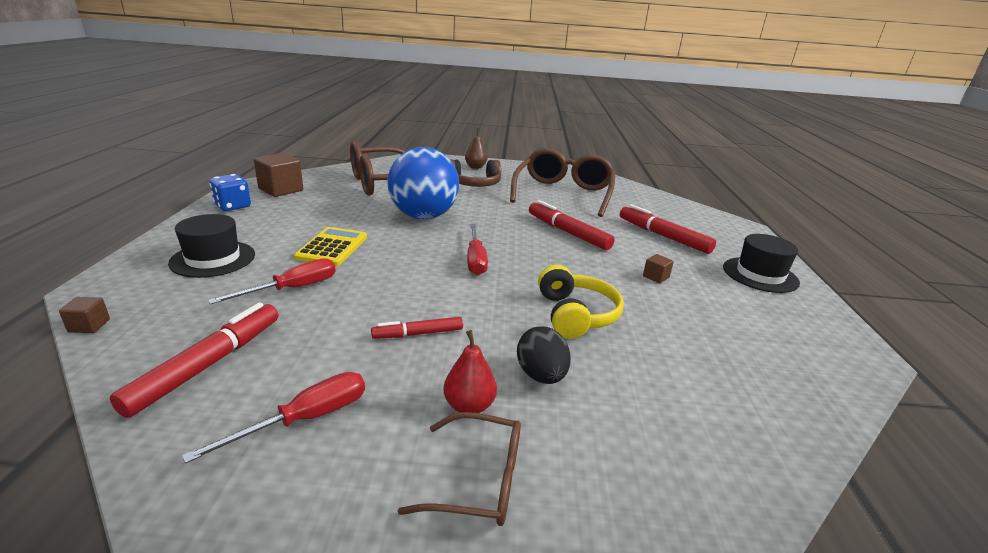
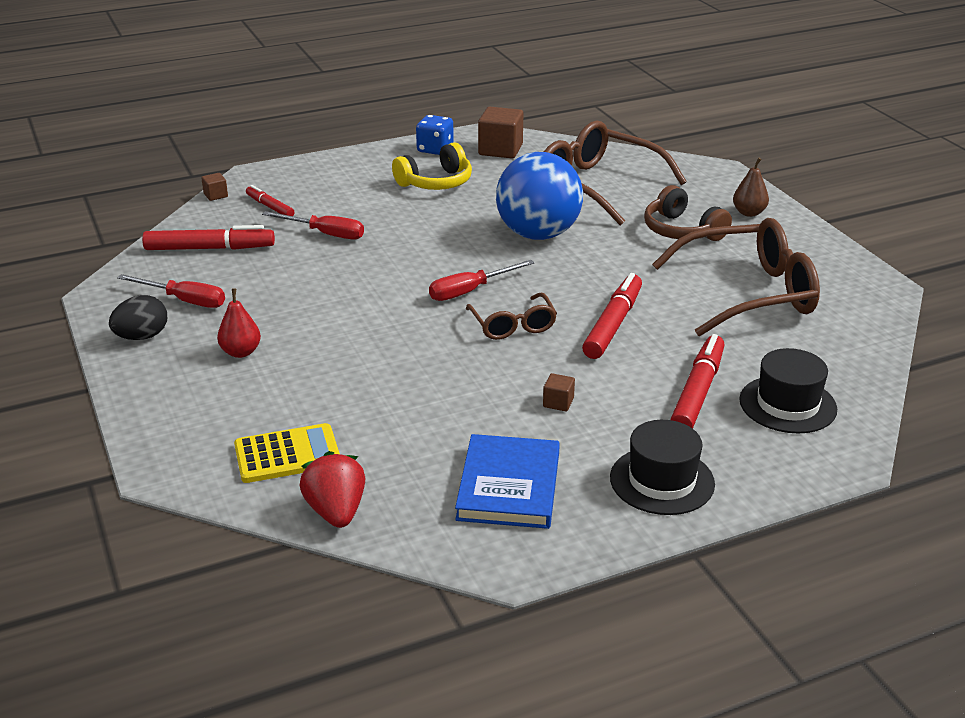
camera: 65 degrees right, 5 degrees up
black hat [168,214,255,278] -> black hat moved to [739,348,837,433]
yellow calculator [294,227,367,266] -> yellow calculator moved to [234,423,340,483]
red marker [371,317,463,339] -> red marker moved to [246,185,295,216]
brown glasses [398,412,521,526] -> brown glasses moved to [466,292,557,340]
black egg [517,326,571,384] -> black egg moved to [109,295,167,340]
yellow headphones [538,265,624,339] -> yellow headphones moved to [392,142,472,190]
none -> red strawberry [299,451,365,528]
none -> blue book [455,434,560,529]

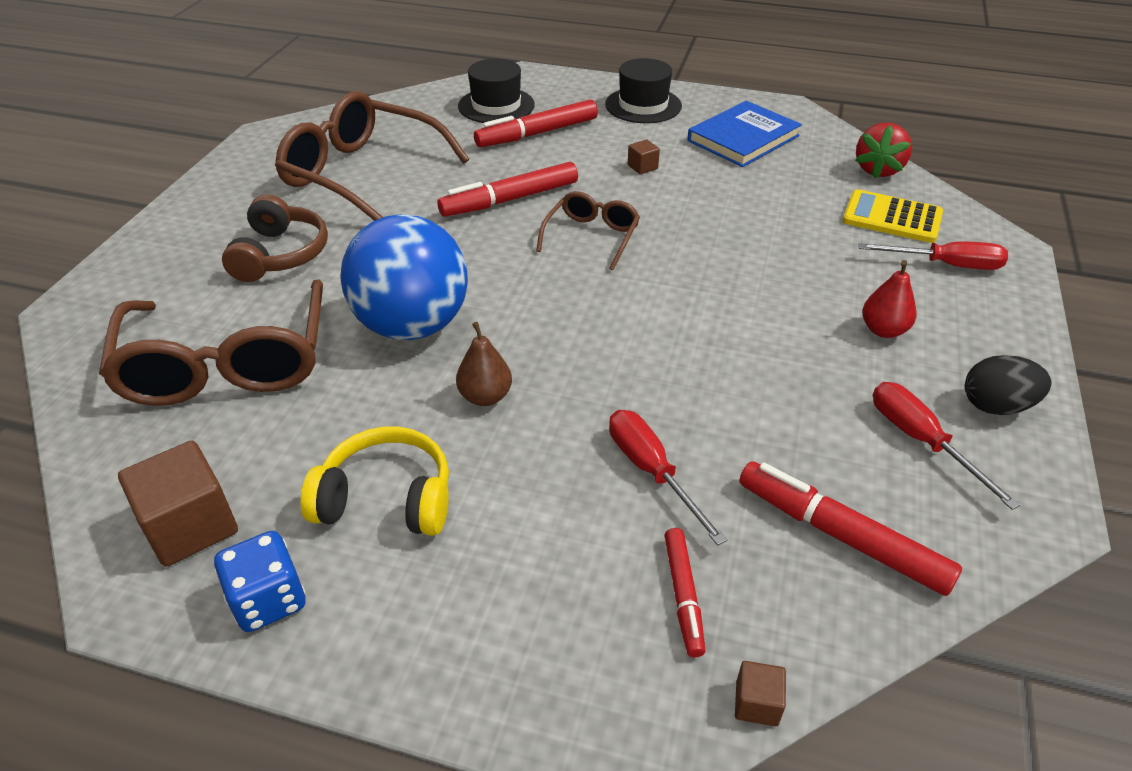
camera: 140 degrees left, 10 degrees up
red screwdriver [429,260,535,301] -> red screwdriver moved to [858,241,1008,270]
brown pear [733,157,769,217] -> brown pear moved to [456,322,512,406]

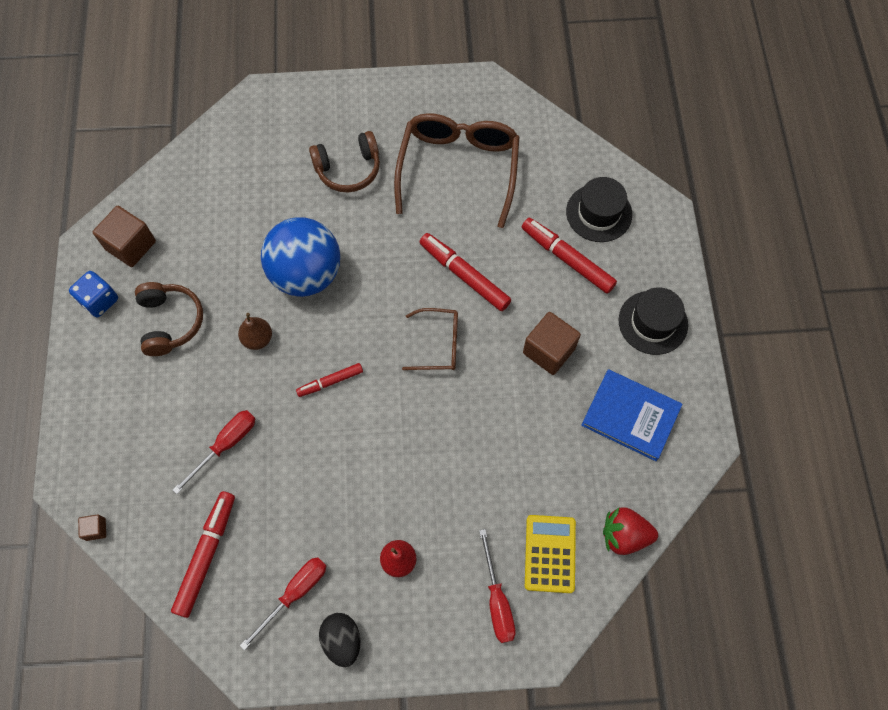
camera: 70 degrees right, 25 degrees up
brown glasses [99,279,323,406] -> none
yellow headphones [301,426,449,536] -> brown headphones [135,282,203,356]
brown cube [628,139,660,174] -> brown cube [523,312,581,375], size x2.07
red marker [664,528,706,658] -> red marker moved to [296,363,363,397]

